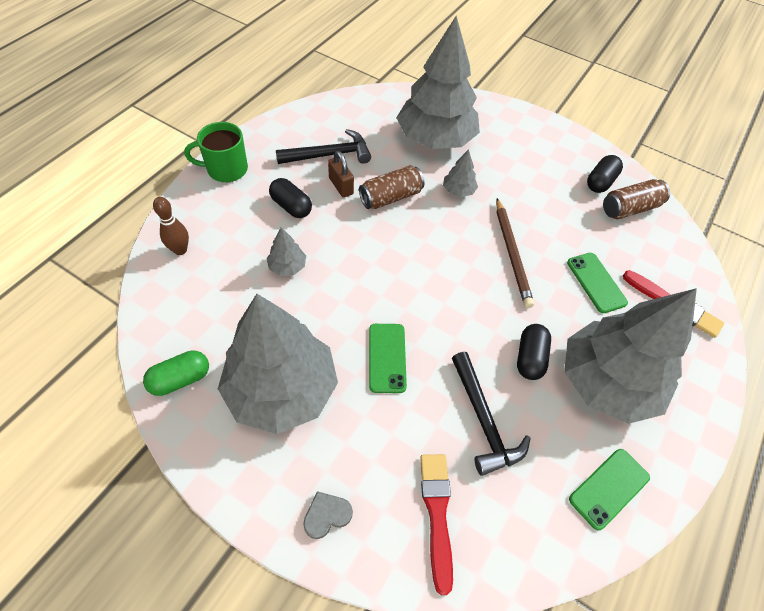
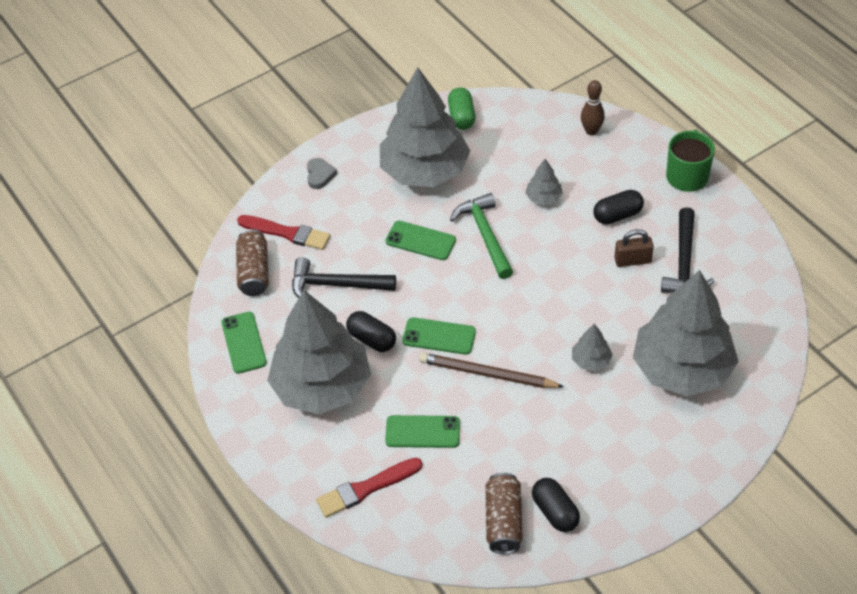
camera: 120 degrees right, 5 degrees down
brown can [359,165,424,209] -> brown can moved to [236,229,269,296]
none -> green phone [402,317,476,355]
none -> green hammer [450,193,513,279]

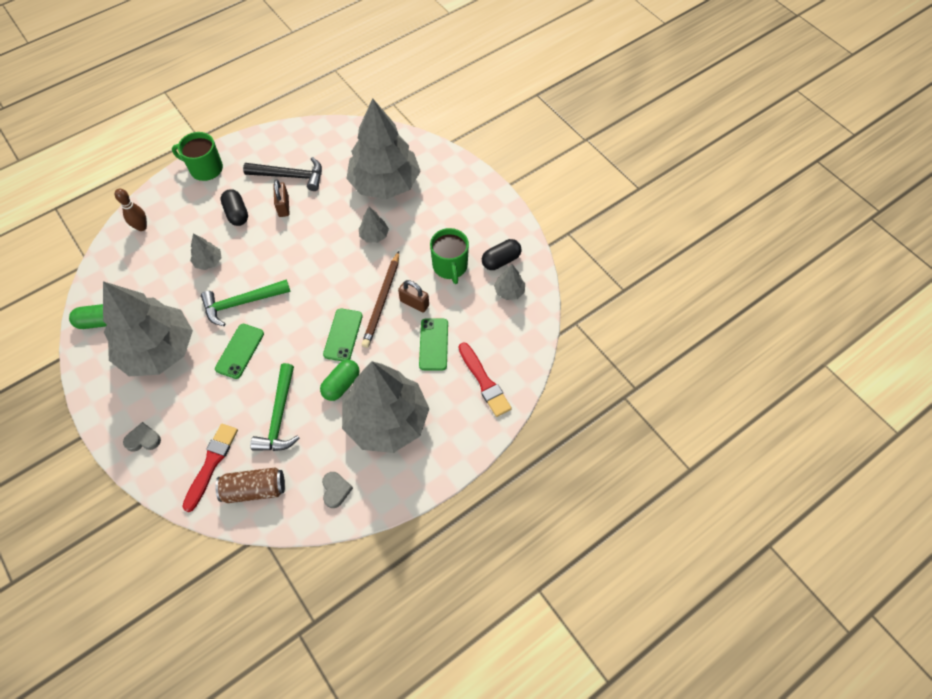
camera: 95 degrees left, 10 degrees up
green phone [221,312,267,374] -> grey heart [322,472,353,508]
black hammer [292,257,396,298] -> green hammer [250,363,300,451]
black capsule [346,311,396,352] -> green capsule [320,360,360,401]
brown can [485,473,522,554] -> grey tree [494,264,525,300]
none -> brown padlock [398,280,429,312]
none -> green mug [430,228,469,284]

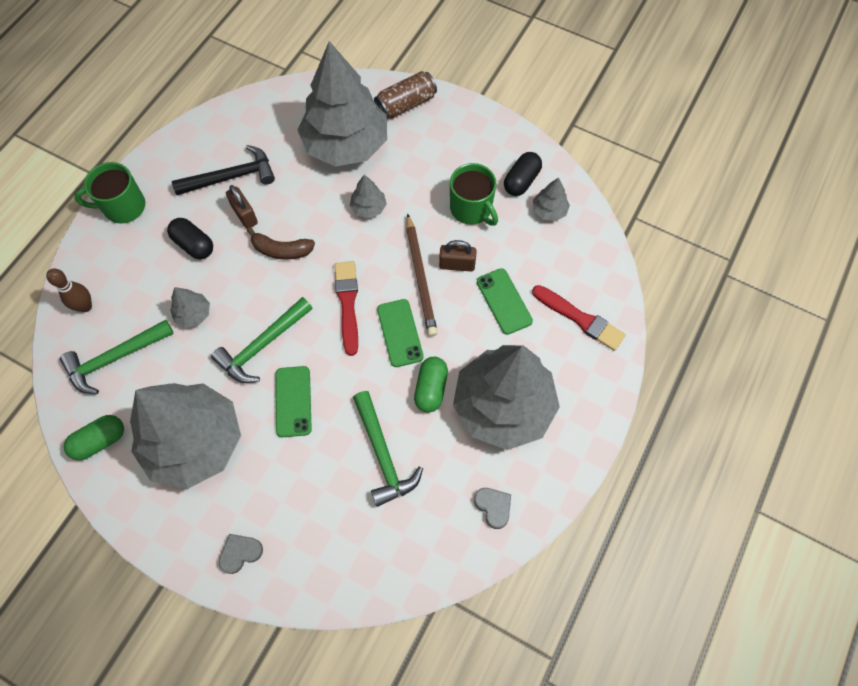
camera: 25 degrees left, 5 degrees up
red brush [182,424,238,512] -> red brush moved to [335,261,358,356]
brown can [215,467,285,503] -> brown can moved to [374,71,437,118]
none -> green hammer [60,320,174,394]
none -> brown banana [247,227,315,260]

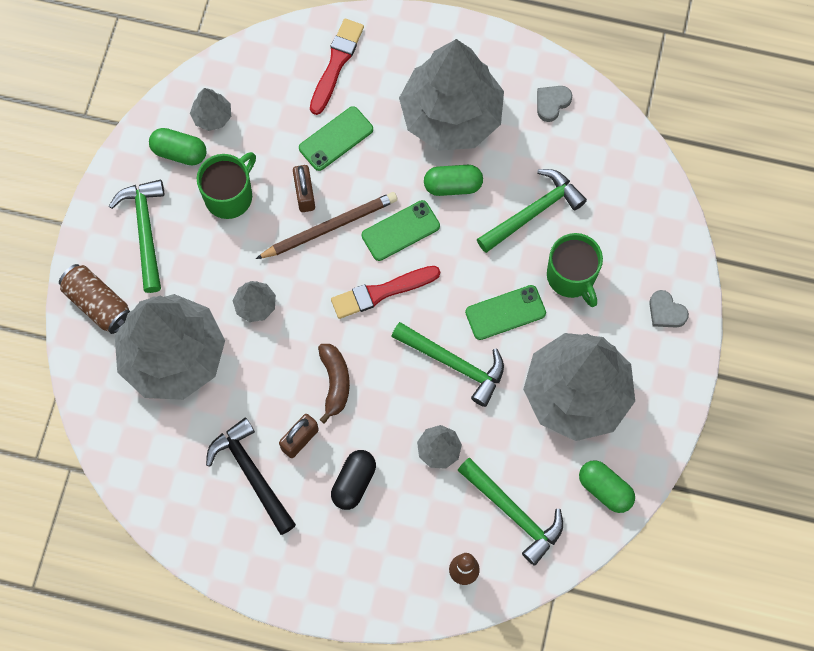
camera: 105 degrees left, 5 degrees up
green mug [74,162,145,224] -> green mug moved to [547,233,603,307]
black capsule [504,152,542,196] -> green capsule [149,128,207,165]
none -> green hammer [109,180,164,293]

